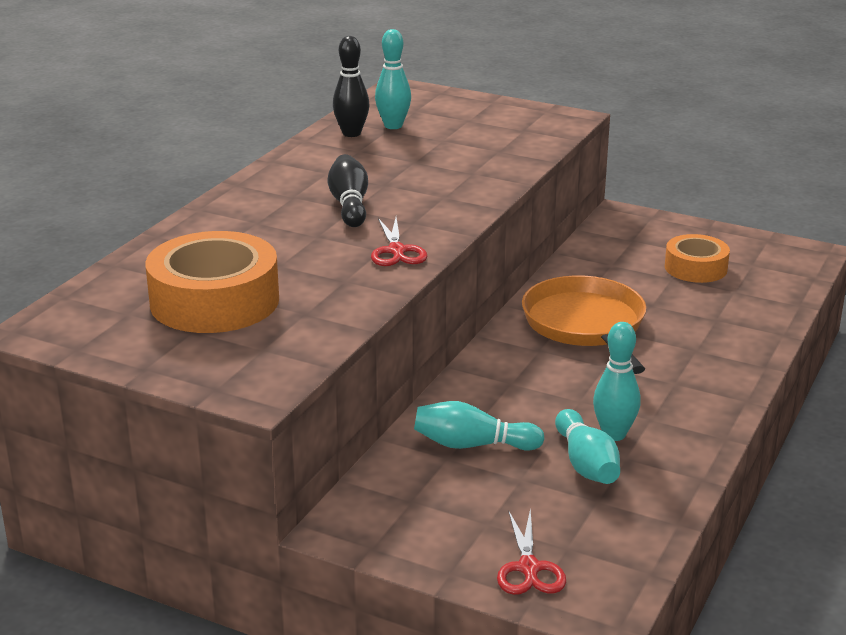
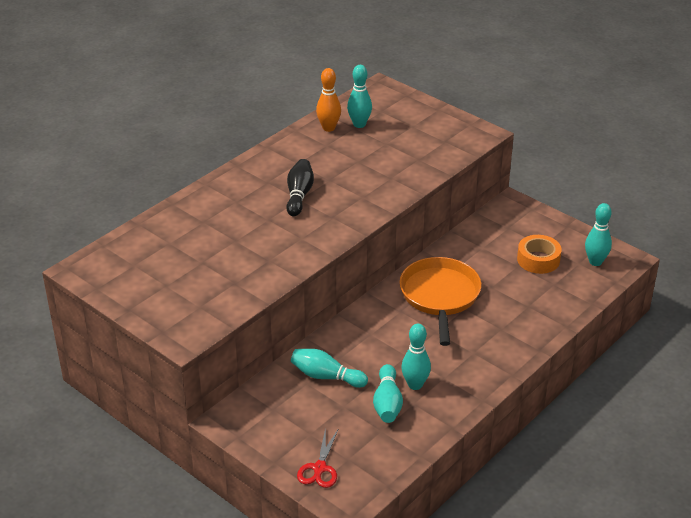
camera: 15 degrees right, 10 degrees up
orange tape [146,231,279,333] -> none
black bowling pin [333,36,370,137] -> orange bowling pin [316,68,341,132]
red scissors [371,217,428,266] -> none
none -> turquoise bowling pin [585,203,612,266]

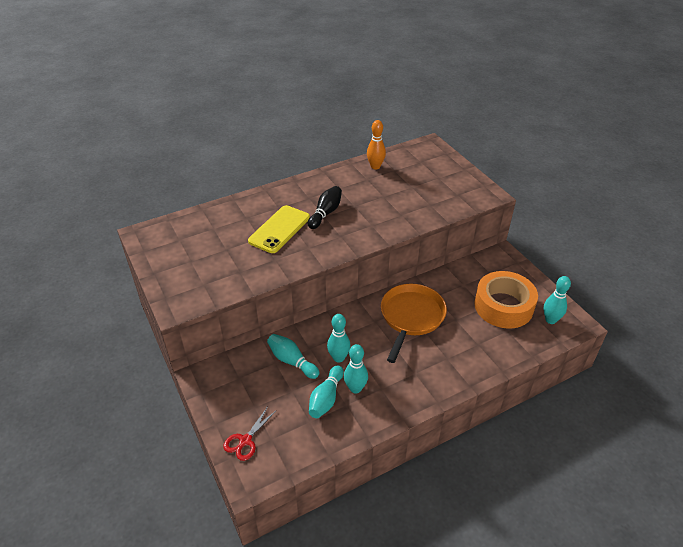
camera: 20 degrees right, 5 degrees up
turquoise bowling pin [347,65,372,128] -> turquoise bowling pin moved to [327,314,351,363]
orange tape [517,235,562,274] -> orange tape [474,271,538,329], size x1.67
none -> yellow phone [248,205,310,253]

